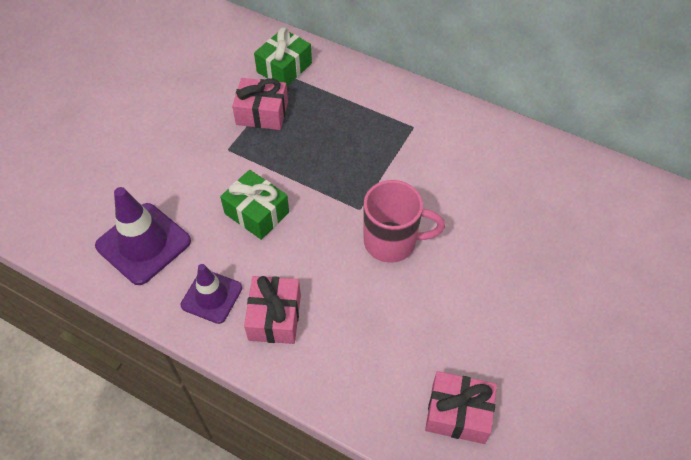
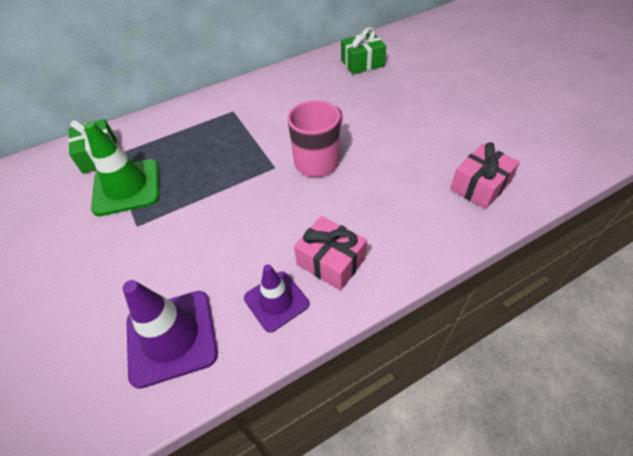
camera: 55 degrees left, 5 degrees down
green gift [220,170,289,240] -> green gift moved to [341,27,386,74]
pink gift [232,78,288,130] -> green traffic cone [84,122,160,216]

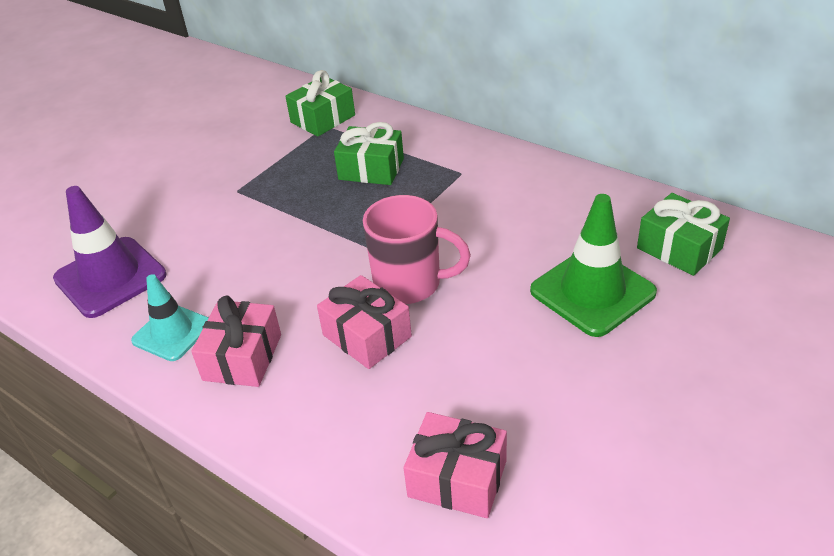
camera: 65 degrees right, 10 degrees down
green traffic cone [84,122,160,216] -> green traffic cone moved to [530,194,657,337]
purple traffic cone [244,264,309,332] -> turquoise traffic cone [131,274,209,361]
none -> pink gift [317,275,412,369]
none -> green gift [334,122,404,185]

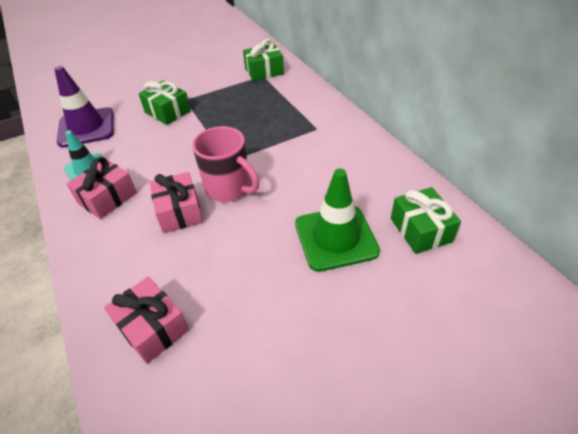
camera: 25 degrees right, 5 degrees up
green gift [334,122,404,185] -> green gift moved to [138,80,191,125]

